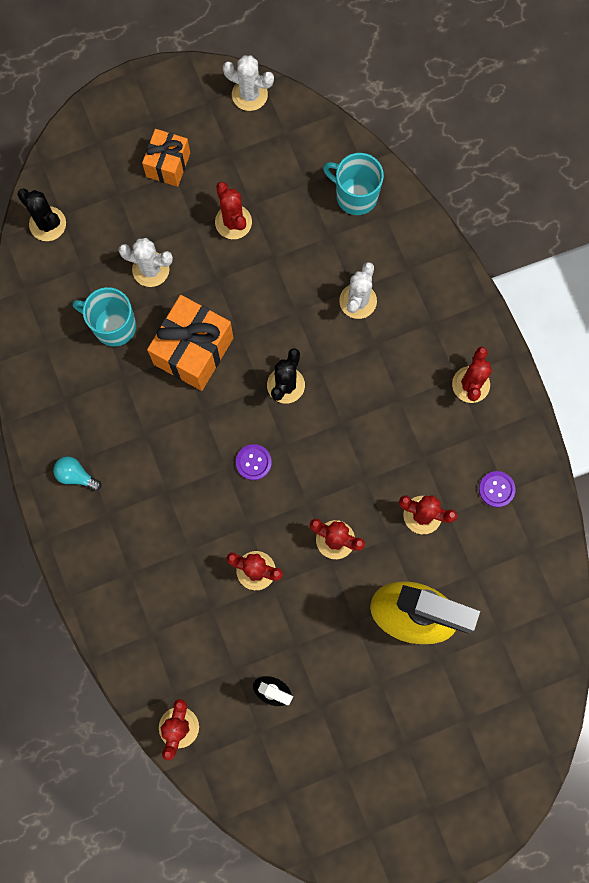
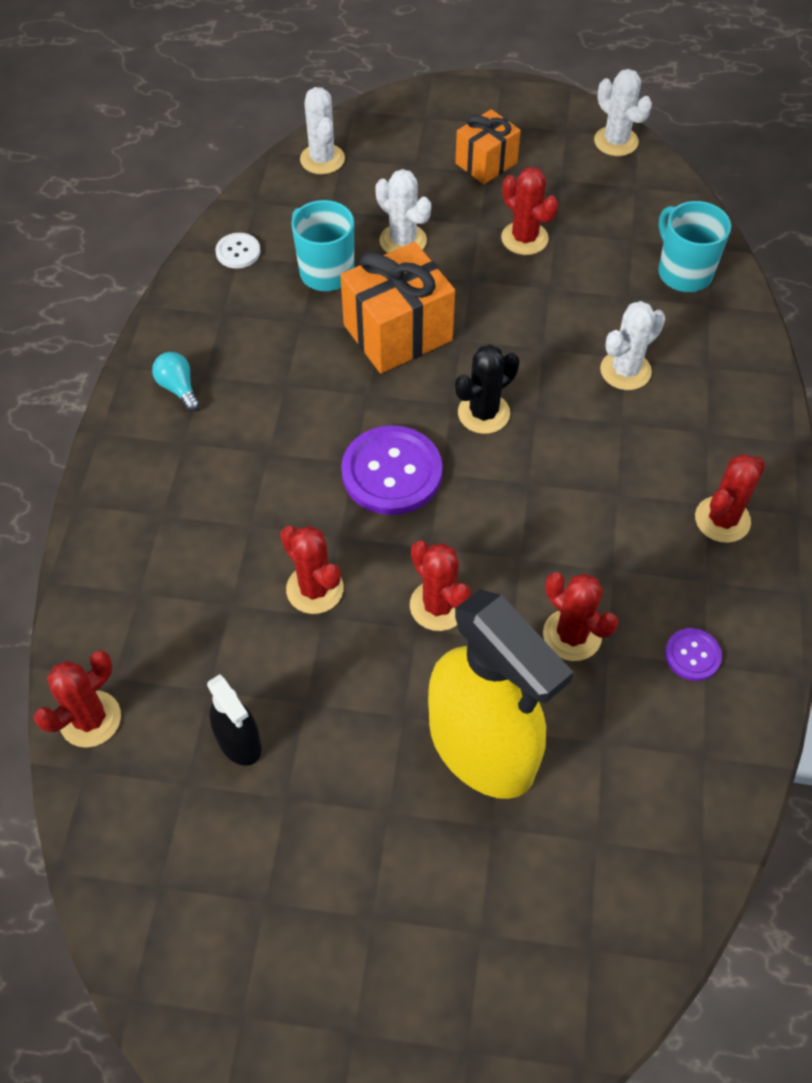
camera: 30 degrees right, 20 degrees down
black cactus [17,188,66,241] -> white cactus [300,87,345,174]
red cactus [215,182,252,239] -> red cactus turned 45 degrees counterclockwise [501,167,559,255]
purple button [236,444,272,480] -> purple button [341,426,442,515], size x2.00
none -> white button [215,233,260,269]

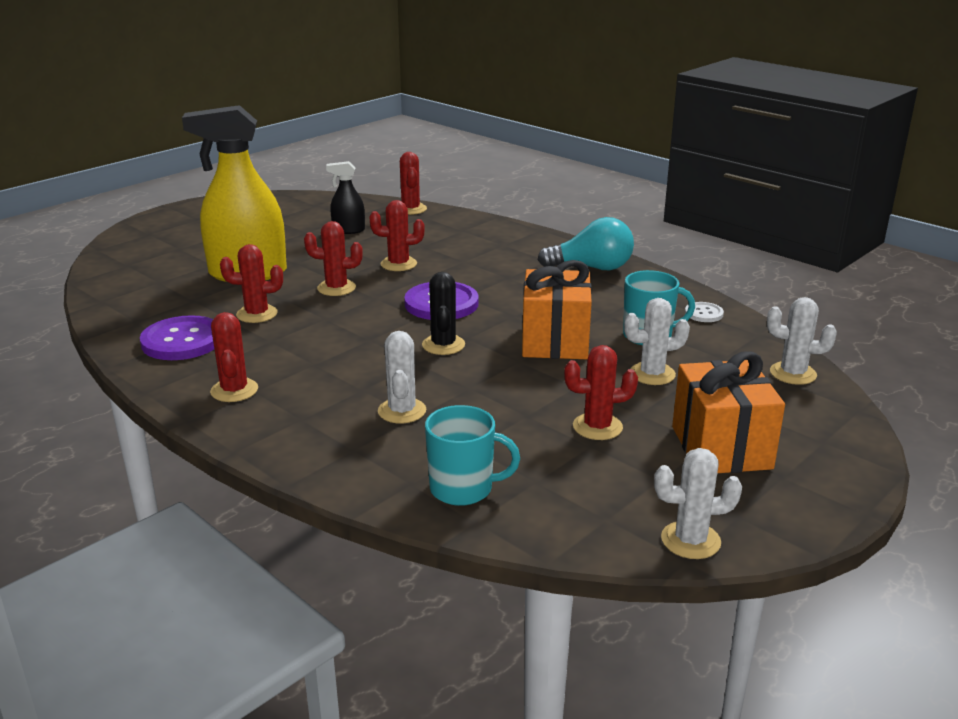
camera: 125 degrees right, 30 degrees down
turquoise light bulb [152,352,200,412] -> turquoise light bulb [538,217,634,270], size x1.98
orange gift [455,109,521,184] -> orange gift [672,351,785,473], size x1.61
purple button [665,628,722,681] -> purple button [140,315,214,360], size x2.00

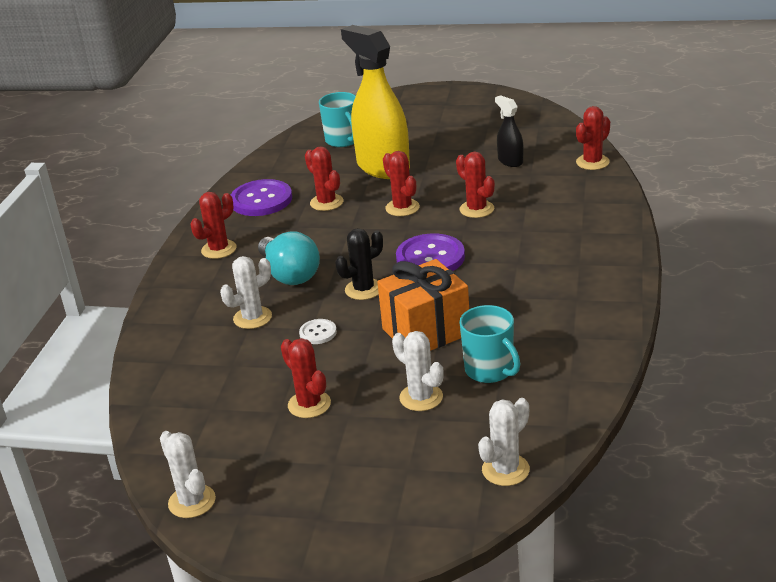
camera: 60 degrees right, 5 degrees up
turquoise mug [425,405,520,506] -> turquoise mug moved to [319,92,356,147]
turquoise light bulb [538,217,634,270] -> turquoise light bulb moved to [258,232,320,285]
orange gift [672,351,785,473] -> none
white button [685,302,724,322] -> white button moved to [299,319,337,344]
white cactus [767,297,837,385] -> white cactus turned 60 degrees clockwise [478,398,530,486]

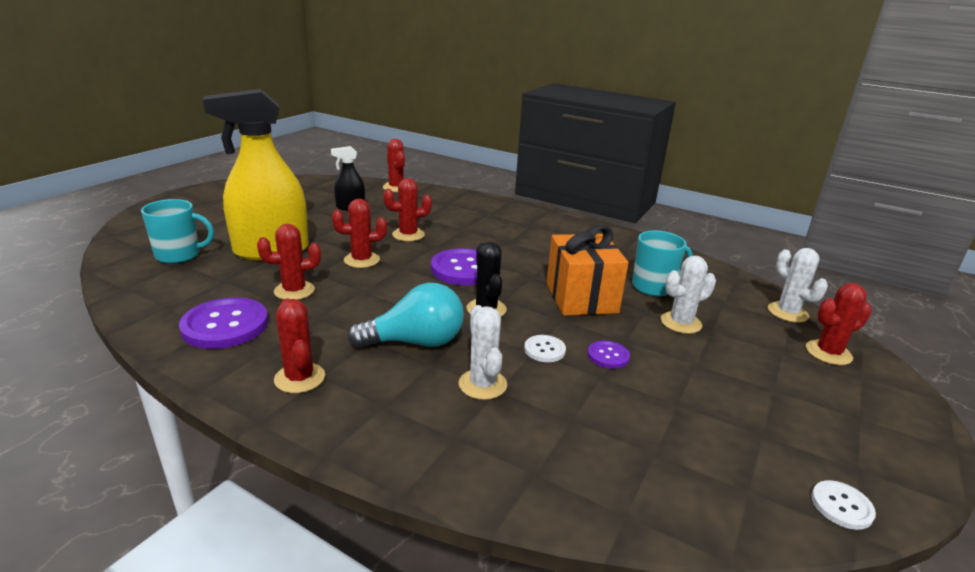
camera: 75 degrees left, 5 degrees down
white cactus [160,431,216,518] -> white button [811,480,876,530]
red cactus [281,338,331,418] -> red cactus moved to [806,283,872,365]
none -> purple button [588,341,630,369]

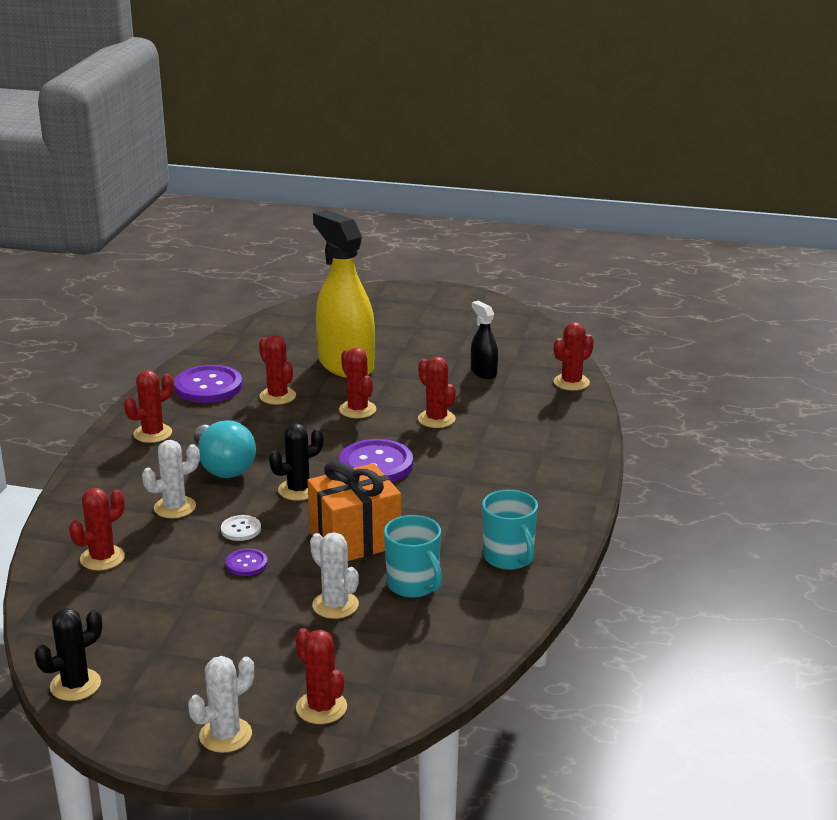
camera: 75 degrees right, 0 degrees up
turquoise mug [141,199,214,264] -> turquoise mug moved to [482,490,538,570]
white cactus [768,248,828,322] -> white cactus moved to [188,656,254,753]
white button [811,480,876,530] -> black cactus [35,608,102,701]
none -> red cactus [69,488,125,571]

